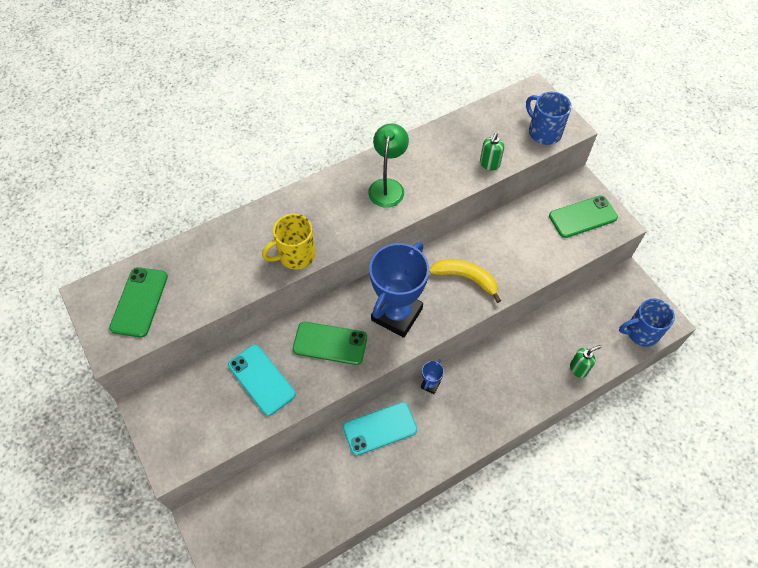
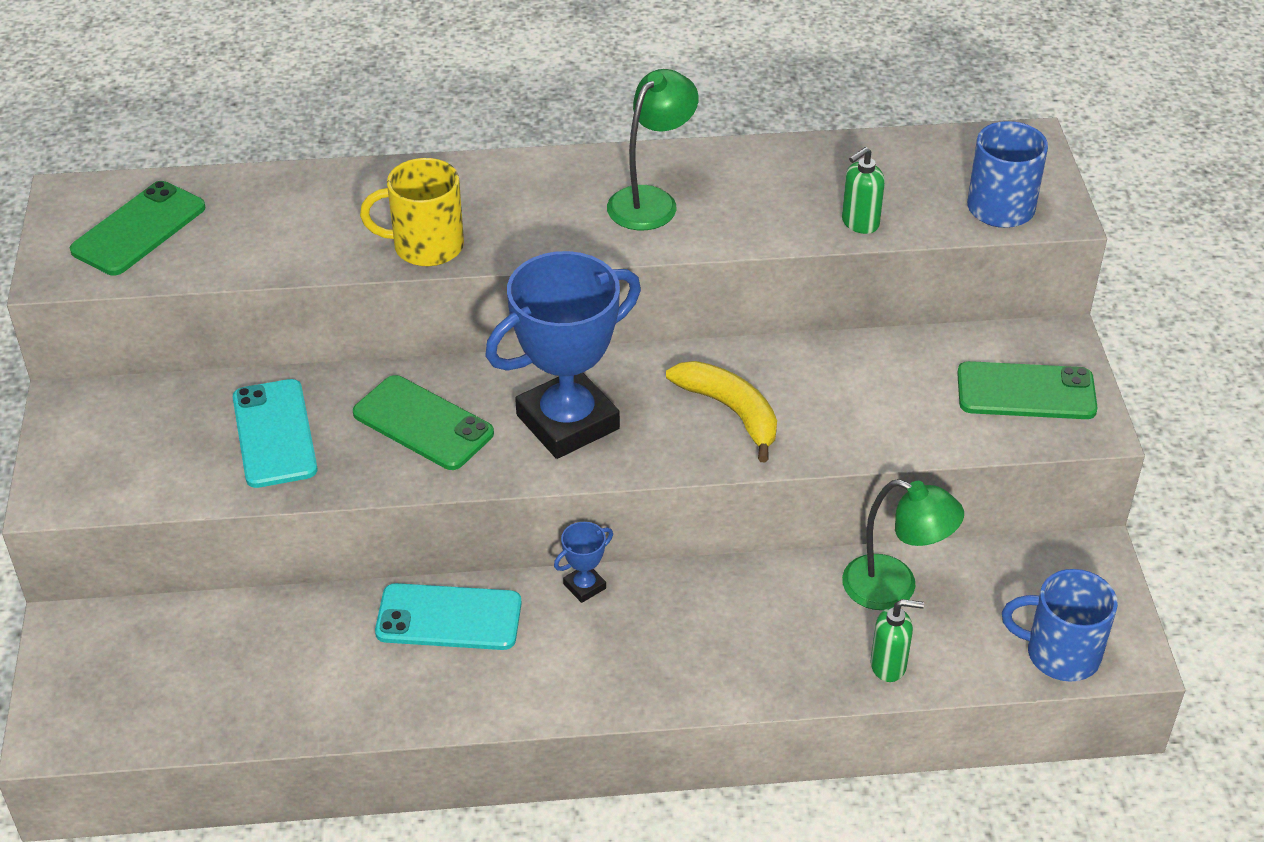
camera: 25 degrees right, 15 degrees down
none -> green lamp [842,479,964,610]

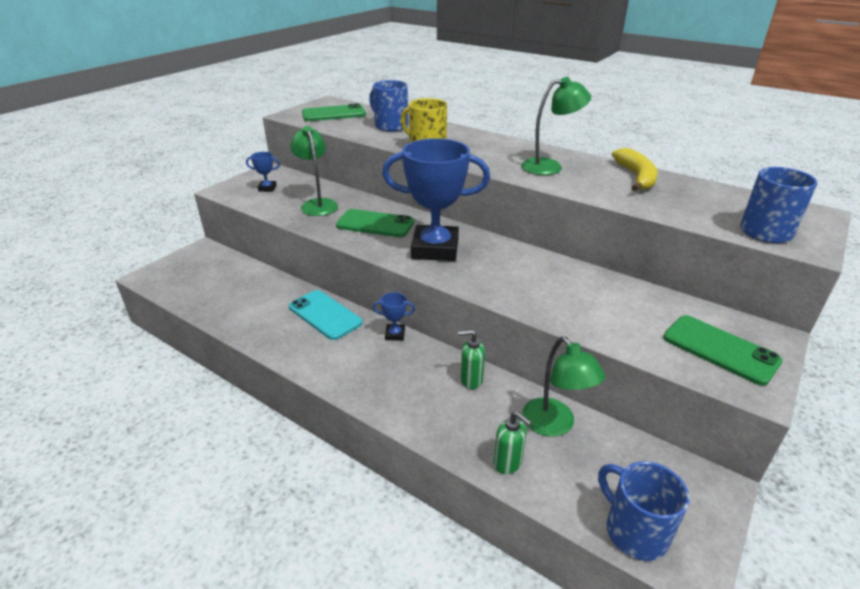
camera: 40 degrees right, 10 degrees down
turquoise phone [233,379,318,488] -> green lamp [290,126,338,216]
green phone [353,375,494,470] -> green phone turned 60 degrees counterclockwise [336,209,414,237]
yellow banana [666,361,777,462] -> yellow banana moved to [612,148,658,191]
green soap dispenser [842,147,885,234] -> green soap dispenser moved to [458,330,485,389]
none -> blue trophy [246,152,280,192]
none -> blue mug [369,80,408,132]

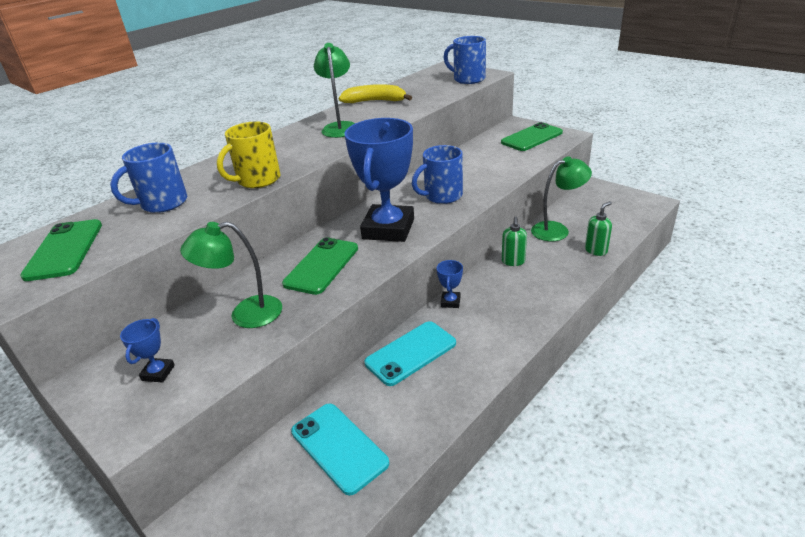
camera: 80 degrees left, 0 degrees up
blue mug [598,461,690,561] -> blue mug moved to [412,145,463,204]
none -> turquoise phone [291,403,389,496]

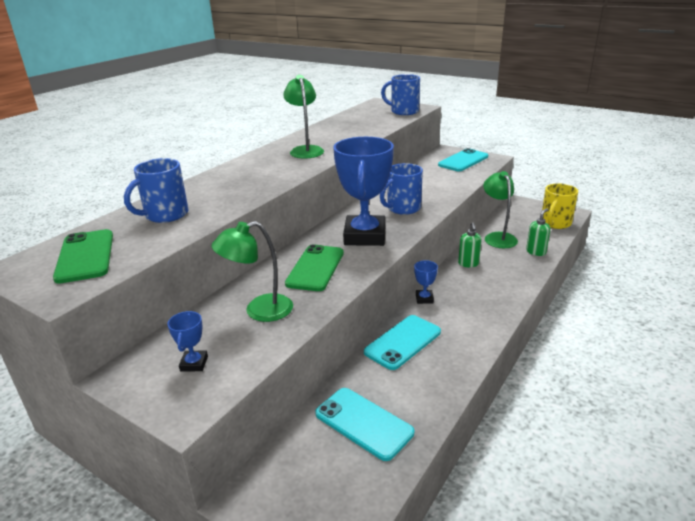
camera: 10 degrees left, 5 degrees down
yellow mug [217,122,281,188] -> yellow mug moved to [542,183,578,229]
yellow banana [339,84,412,103] -> none
green phone [501,122,563,151] -> turquoise phone [438,148,488,171]
green lamp [531,156,592,241] -> green lamp turned 75 degrees counterclockwise [483,171,518,248]

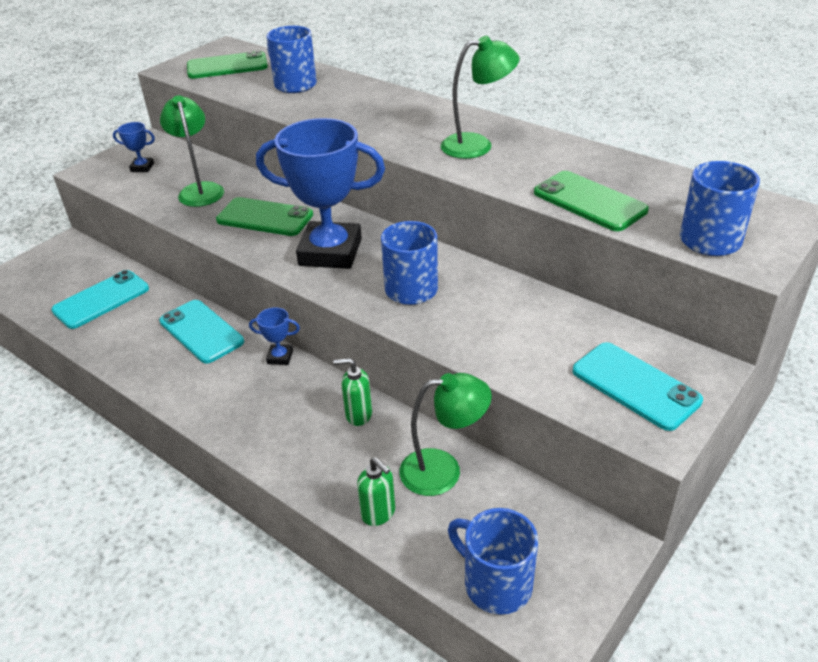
camera: 95 degrees right, 10 degrees up
yellow mug [542,183,578,229] -> blue mug [448,508,538,615]
none -> green phone [534,171,649,231]

